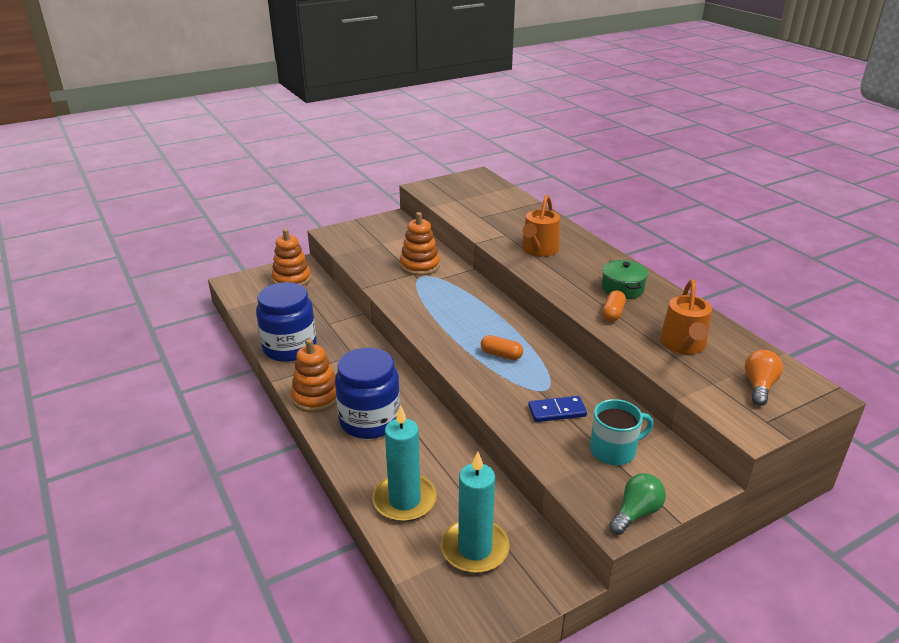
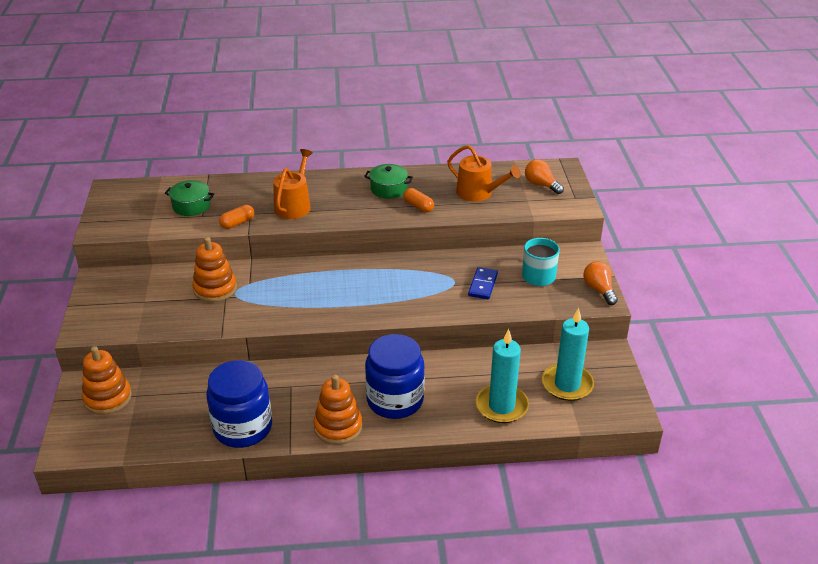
camera: 65 degrees left, 5 degrees up
orange capsule [481,335,523,360] -> orange capsule moved to [219,205,255,229]
orange watering can [522,195,560,257] -> orange watering can turned 120 degrees counterclockwise [273,149,313,219]
green light bulb [609,473,666,535] -> orange light bulb [583,261,618,305]
none -> green pot [165,180,214,216]

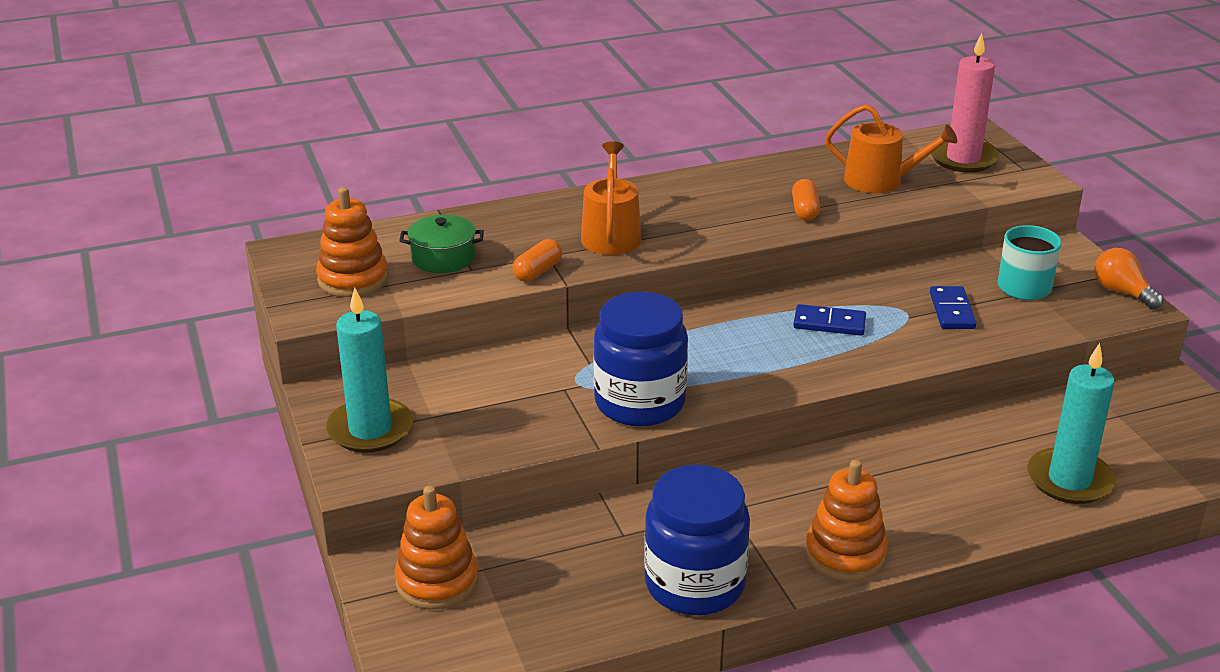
camera: 15 degrees left, 5 degrees down
orange stacking toy [192,237,237,302] -> orange stacking toy moved to [316,187,388,297]
green pot [364,164,413,199] -> none
blue jar [365,334,425,419] -> blue jar moved to [593,292,688,427]
orange capsule [403,188,434,212] -> orange capsule turned 60 degrees clockwise [792,179,820,221]
orange light bulb [525,159,564,194] -> pink candle [931,33,1000,172]
turquoise candle [542,308,594,401] -> turquoise candle moved to [326,288,413,453]
none -> blue domino [793,304,866,336]

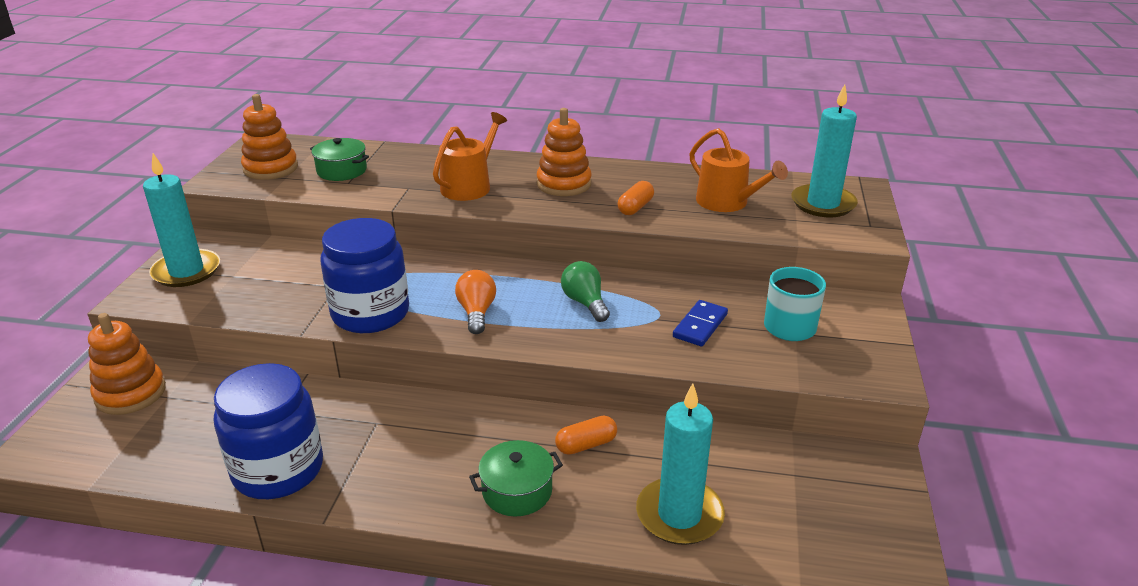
camera: 30 degrees right, 0 degrees up
orange capsule [512,239,562,282] -> orange capsule moved to [555,416,617,455]
blue domino [793,304,866,336] -> green light bulb [561,261,610,322]
orange stacking toy [805,460,888,581] -> orange stacking toy moved to [537,108,592,196]
pink candle [931,33,1000,172] -> turquoise candle [791,84,858,217]
orange light bulb [1094,248,1163,309] -> orange light bulb moved to [455,270,496,334]
none -> green pot [469,440,563,516]

